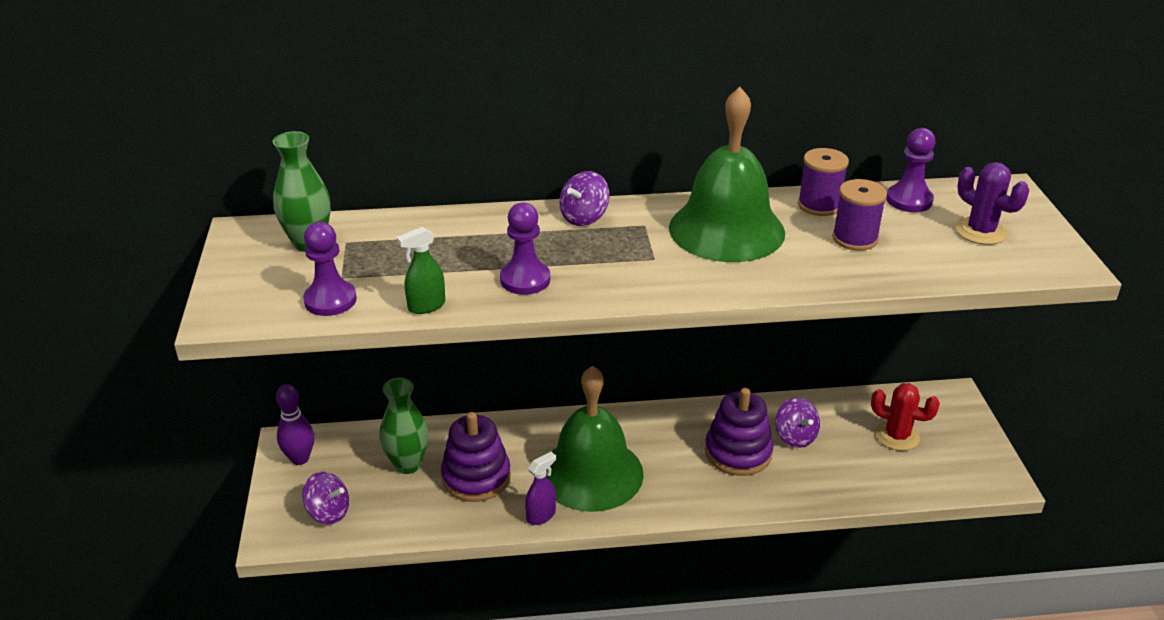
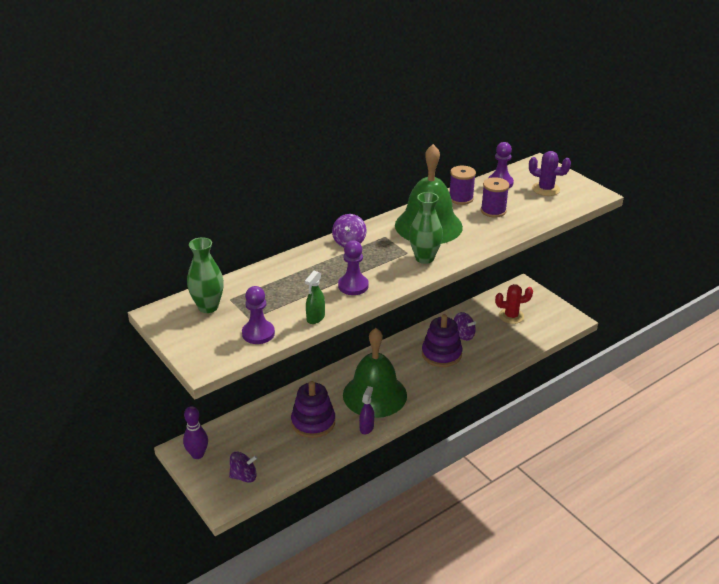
camera: 30 degrees left, 0 degrees up
green vase [380,378,429,474] -> green vase moved to [409,192,443,264]

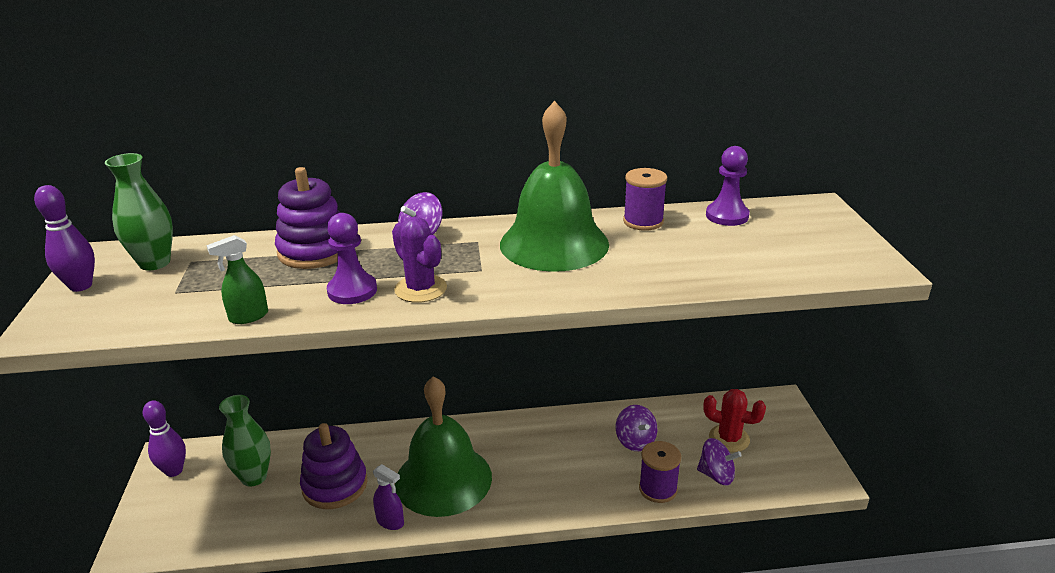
camera: 30 degrees right, 5 degrees down
purple spinning top [229,452,257,483] -> purple spinning top moved to [697,438,742,485]
purple pawn [242,286,275,344] -> none
purple spray bottle [359,386,374,434] -> purple spray bottle turned 75 degrees clockwise [373,464,404,530]
green vase [409,192,443,264] -> green vase moved to [219,395,271,487]
purple stacking toy [422,314,463,367] -> purple stacking toy moved to [275,167,341,269]
purple spool [481,177,509,218] -> purple spool moved to [639,441,681,503]
purple cactus [529,151,571,196] -> purple cactus moved to [392,216,447,303]
none -> purple bowling pin [34,185,95,292]

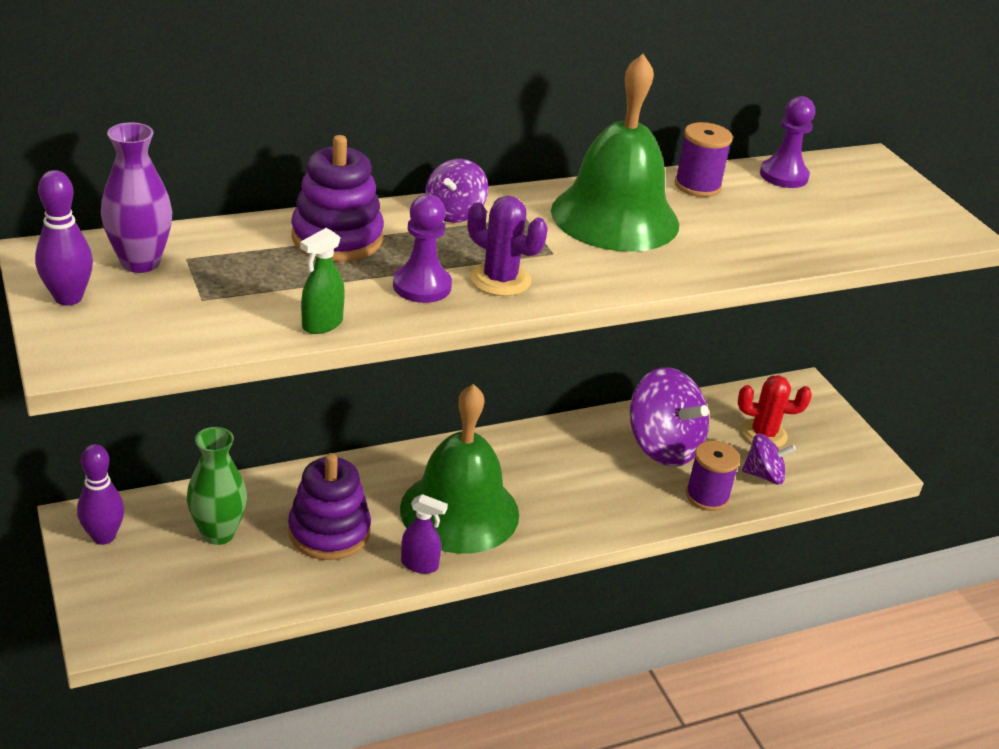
camera: 20 degrees left, 5 degrees up
green vase [105,153,173,271] -> purple vase [101,122,172,273]
purple spinning top [616,405,657,451] -> purple spinning top [630,367,709,466], size x1.80

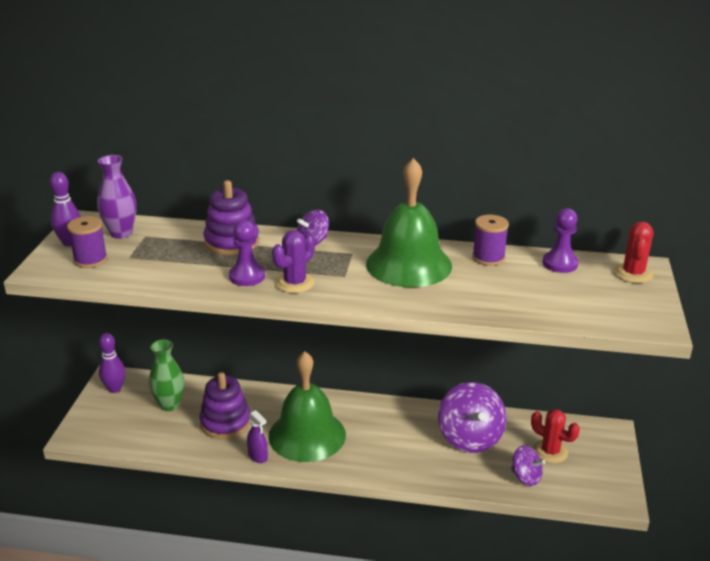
camera: 35 degrees right, 5 degrees down
green spray bottle [300,228,345,334] -> none
purple cactus [468,196,547,296] -> purple cactus turned 60 degrees clockwise [272,230,315,293]
purple spool [686,441,740,511] -> purple spool moved to [67,216,107,268]
none -> red cactus [614,222,653,283]

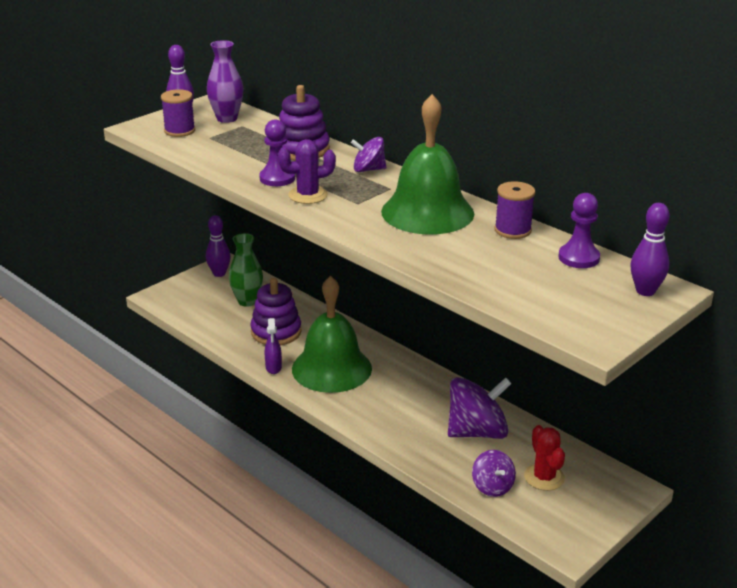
camera: 35 degrees right, 0 degrees up
purple spinning top [438,382,507,453] -> purple spinning top turned 135 degrees counterclockwise [448,377,512,439]
red cactus [614,222,653,283] -> purple bowling pin [630,203,670,296]

